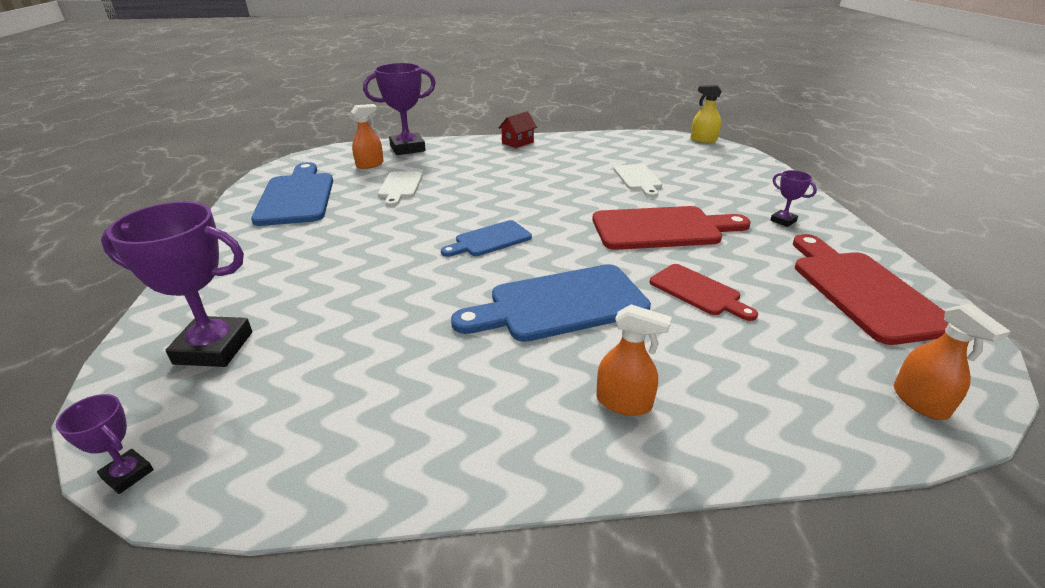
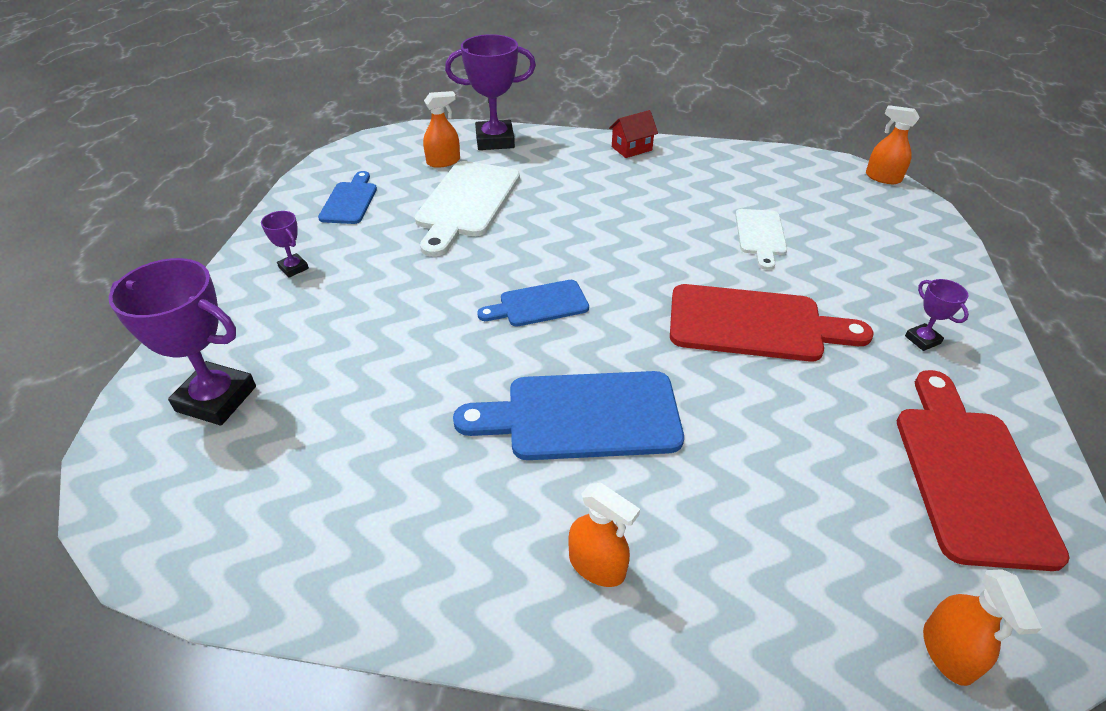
camera: 15 degrees right, 10 degrees up
purple trophy [56,394,154,494] -> purple trophy moved to [261,211,309,278]
blue cutting board [251,162,333,226] -> blue cutting board [318,171,377,224], size x0.57
white cutting board [378,171,423,206] -> white cutting board [415,161,520,257], size x1.74
red cutting board [650,264,758,321] -> none
yellow spray bottle [691,85,722,143] -> orange spray bottle [866,105,920,184]

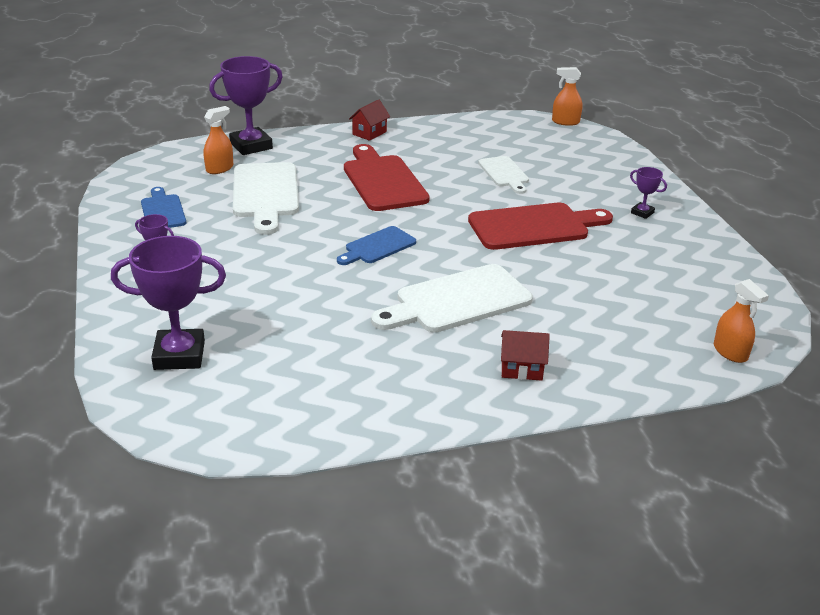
camera: 25 degrees left, 10 degrees down
blue cutting board [453,371,684,460] -> white cutting board [371,264,533,332]
orange spray bottle [568,483,640,587] -> red house [501,330,550,381]
red cutting board [897,370,1070,571] -> red cutting board moved to [344,144,430,211]

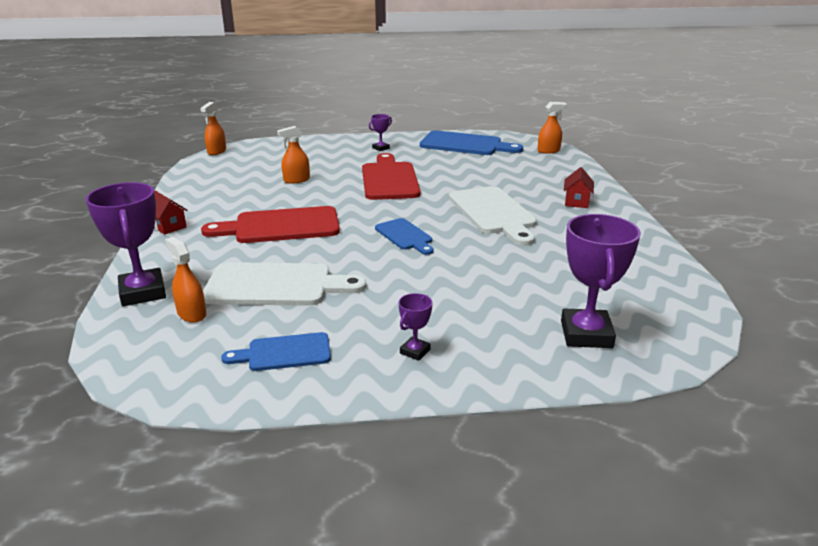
camera: 80 degrees left, 5 degrees down
white cutting board [478,156,529,194] -> orange spray bottle [277,126,310,184]
none -> blue cutting board [420,130,523,155]

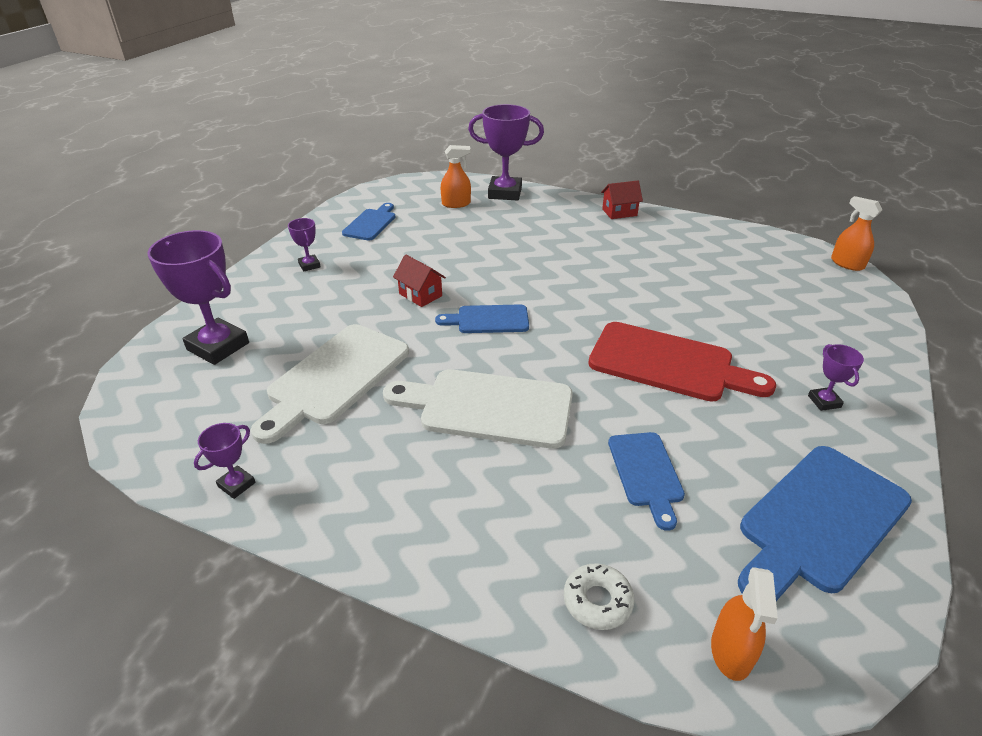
camera: 120 degrees right, 10 degrees up
red cutting board [201,206,340,243] -> none
white cutting board [203,262,366,306] -> white cutting board moved to [251,324,409,444]
orange spray bottle [277,126,310,184] -> none
red house [564,167,594,208] -> red house moved to [393,255,446,307]
none -> purple trophy [194,423,255,499]
none -> white donut [564,563,634,630]
none -> blue cutting board [608,432,685,531]

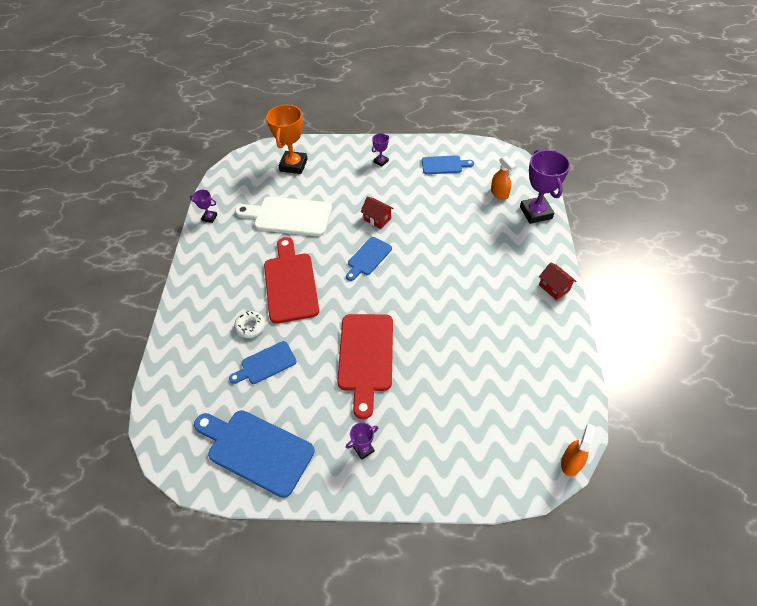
camera: 70 degrees right, 15 degrees up
purple trophy [147,230,249,365] -> orange trophy [266,104,308,174]
white cutting board [383,369,573,449] -> red cutting board [264,237,319,323]
red house [393,255,446,307] -> red house turned 75 degrees counterclockwise [361,196,394,229]
blue cutting board [435,304,529,333] -> blue cutting board turned 120 degrees counterclockwise [346,237,392,281]
white donut [564,563,634,630] -> white donut moved to [234,311,265,338]
orange spray bottle [711,567,778,681] -> none

